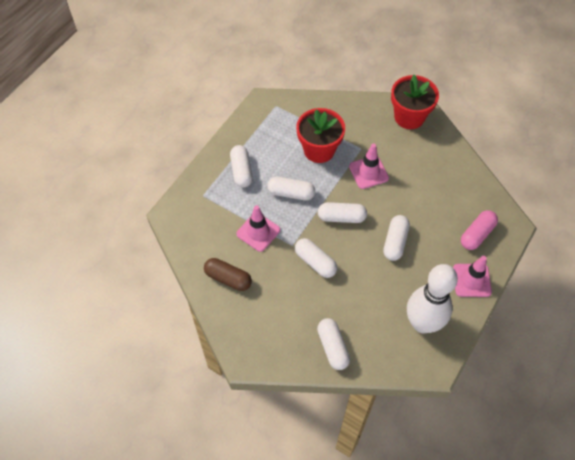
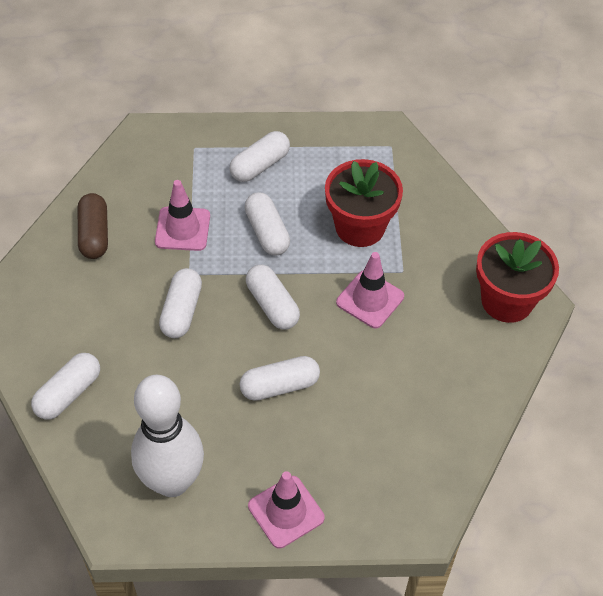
camera: 55 degrees right, 5 degrees down
pink capsule [461,210,498,250] -> none

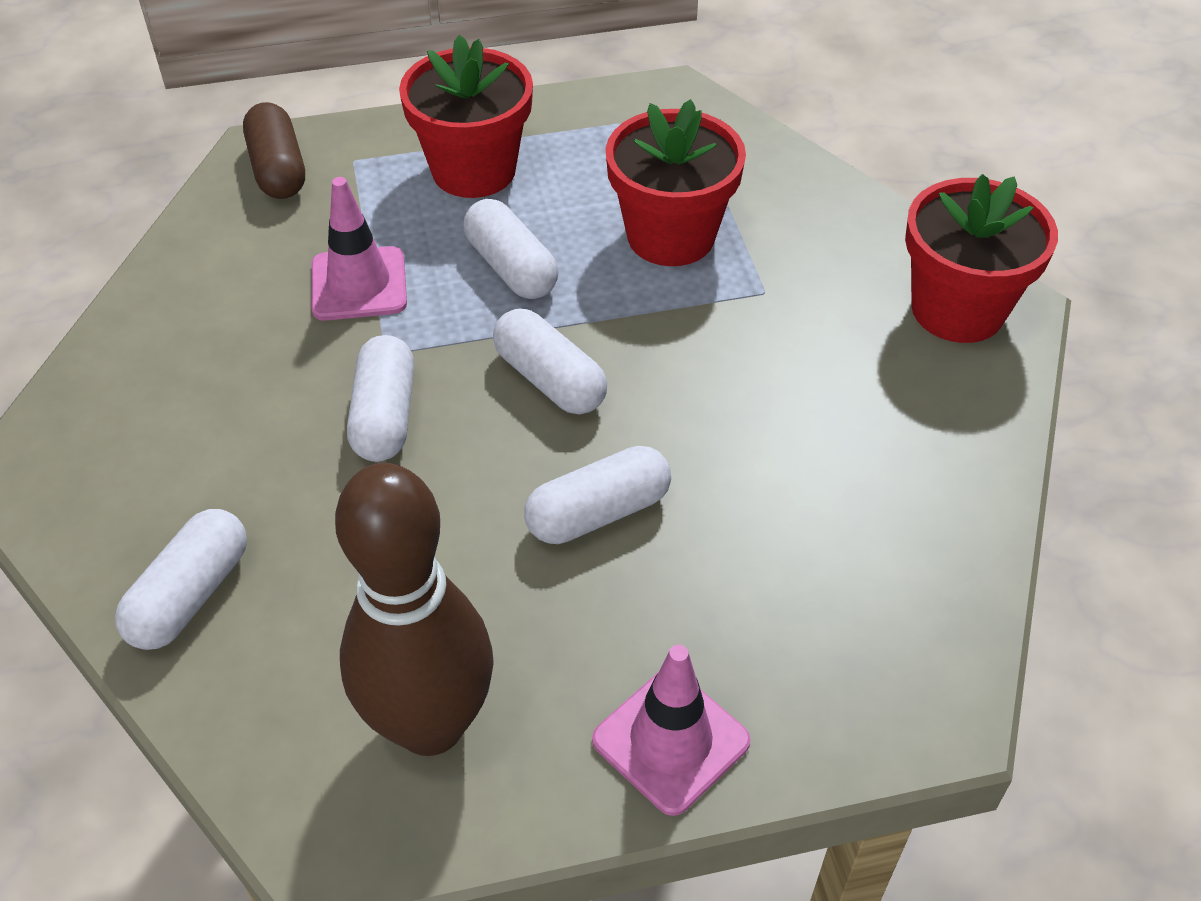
camera: 10 degrees left, 5 degrees down
brown capsule [78,193,108,259] -> brown capsule moved to [243,102,305,199]
white bowling pin [131,375,204,497] -> brown bowling pin [335,463,494,756]
white capsule [230,131,290,182] -> red flower pot [399,35,533,198]
pink traffic cone [336,252,404,328] -> none

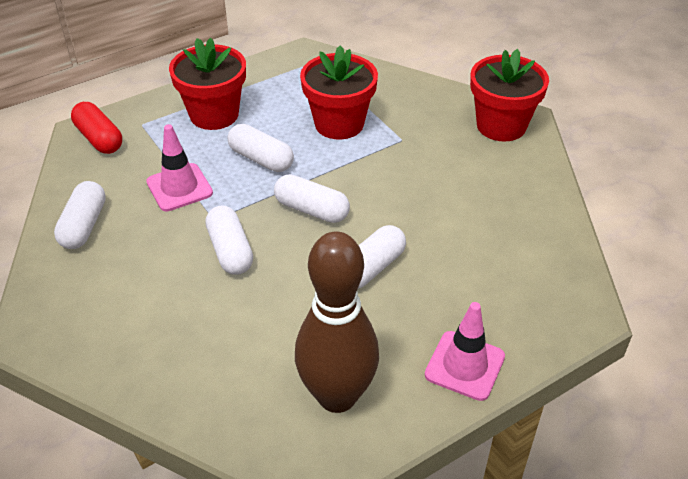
camera: 20 degrees left, 5 degrees down
white capsule [115,509,247,650] -> white capsule moved to [54,181,106,249]
brown capsule [243,102,305,199] -> red capsule [71,102,122,154]

